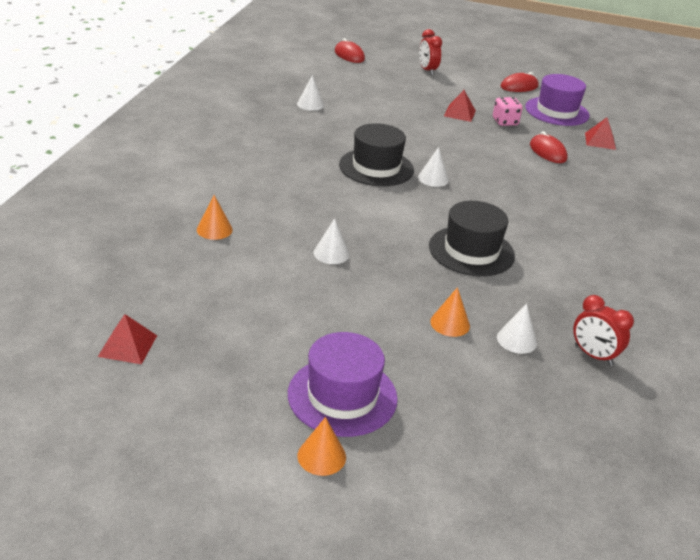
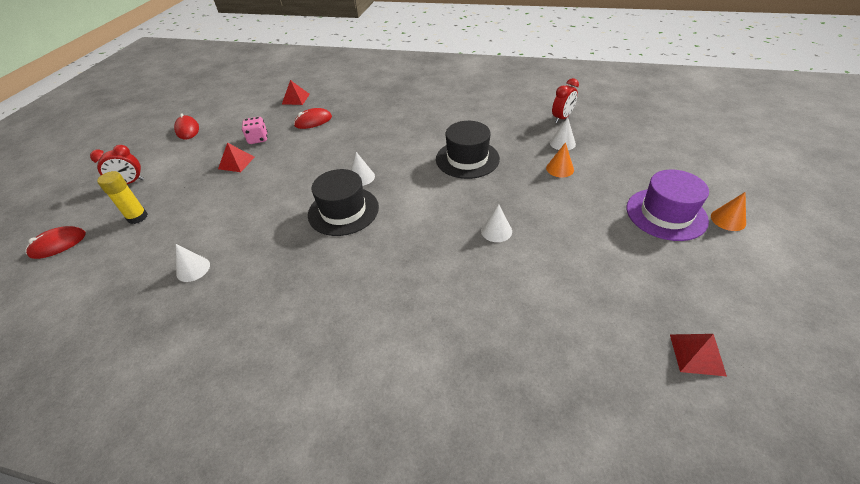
camera: 85 degrees left, 10 degrees up
orange cone [197,195,233,240] -> none
purple hat [525,74,590,126] -> none
none -> yellow glue stick [97,171,148,224]

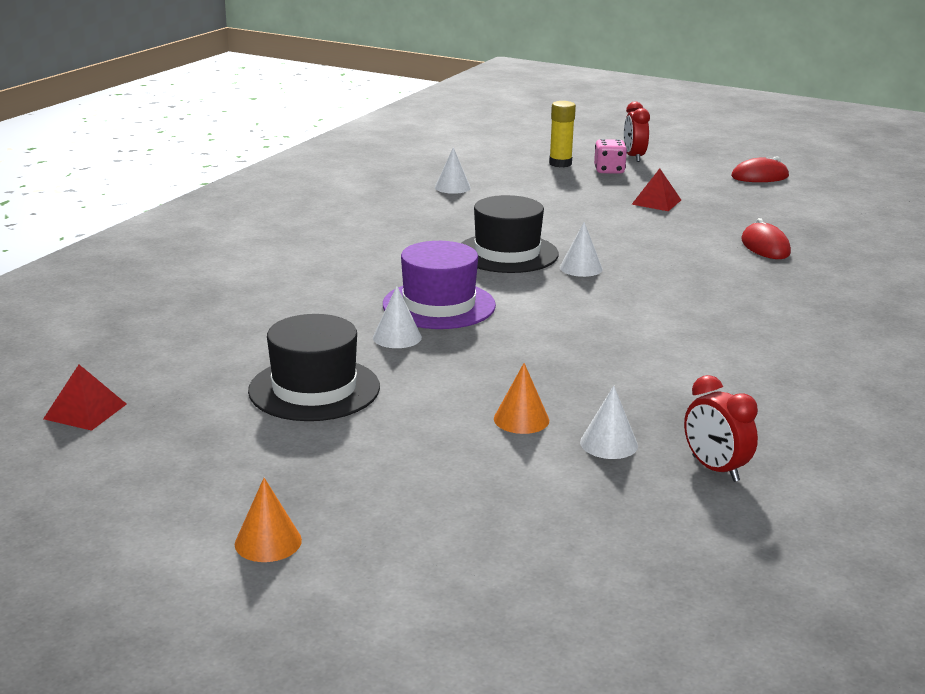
camera: 100 degrees right, 20 degrees down
red mouse [25,226,86,259] -> none
pink dice [242,117,268,144] -> pink dice moved to [594,139,627,174]
red pyramid [282,80,310,105] -> none
black hat [436,121,500,179] -> black hat moved to [248,314,380,421]
purple hat [627,170,709,241] -> purple hat moved to [383,241,496,329]

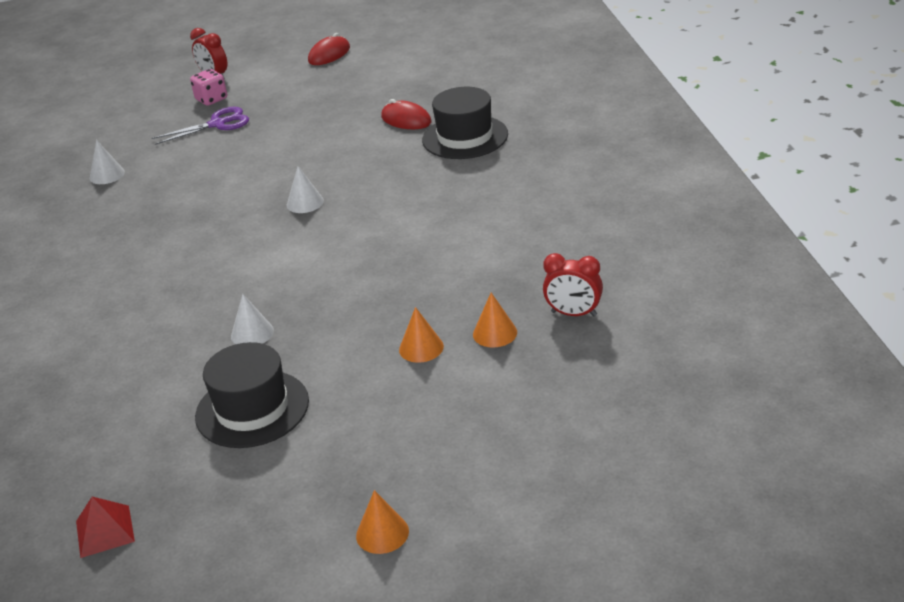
camera: 35 degrees left, 10 degrees up
purple hat [383,241,496,329] -> none
black hat [461,195,559,273] -> black hat moved to [422,87,508,159]
yellow glue stick [549,101,576,167] -> none
white cone [580,386,638,459] -> orange cone [473,293,517,348]
red pyramid [631,168,681,211] -> none
none -> purple scissors [151,107,249,145]

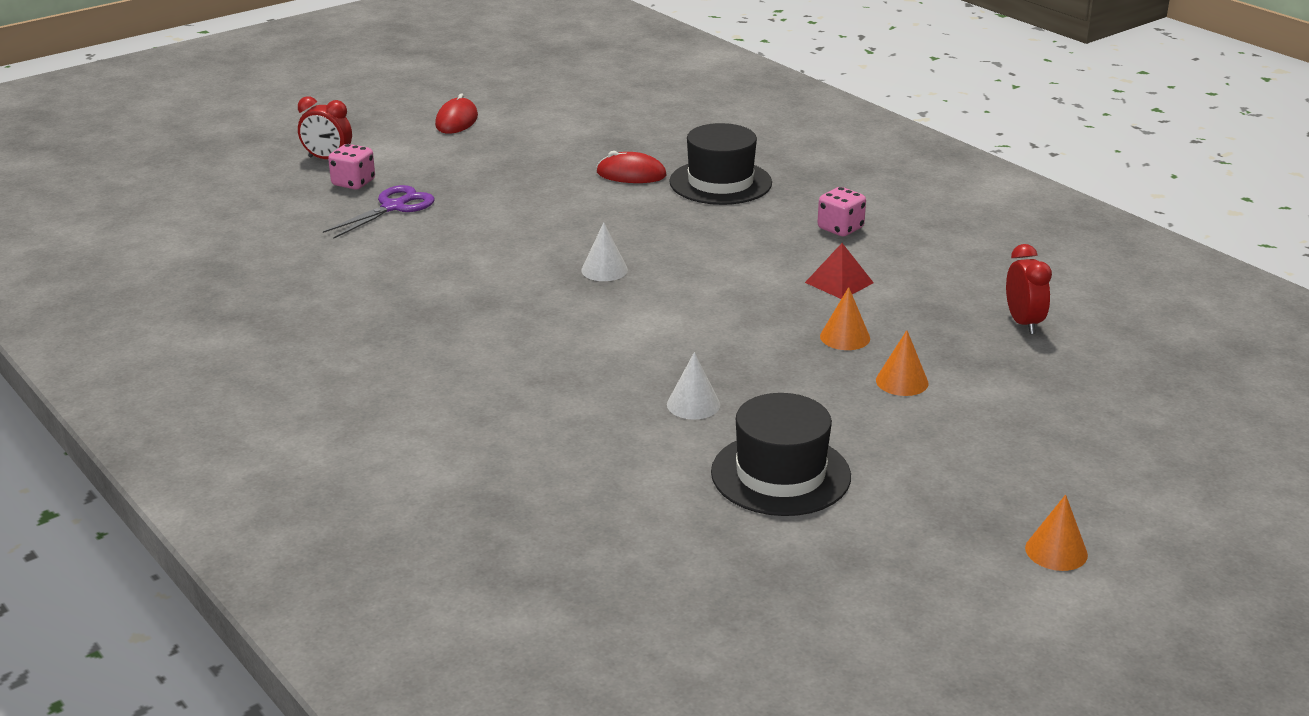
camera: 30 degrees left, 5 degrees down
red pyramid [76,497,135,558] -> red pyramid moved to [805,243,874,299]
white cone [90,140,125,184] -> none
orange cone [473,293,517,348] -> orange cone moved to [820,287,870,350]
red clock [543,253,603,316] -> red clock turned 90 degrees counterclockwise [1006,244,1052,334]
none -> pink dice [817,187,866,236]

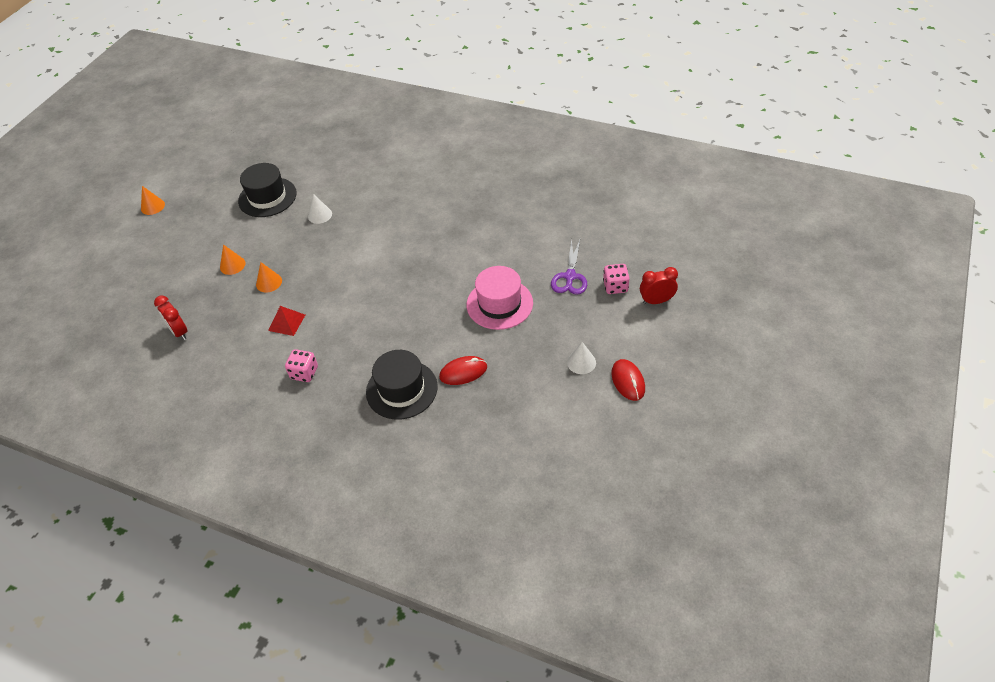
camera: 155 degrees right, 20 degrees up
white cone [581,222,628,281] -> white cone moved to [567,342,596,374]
none -> pink hat [467,266,533,330]

